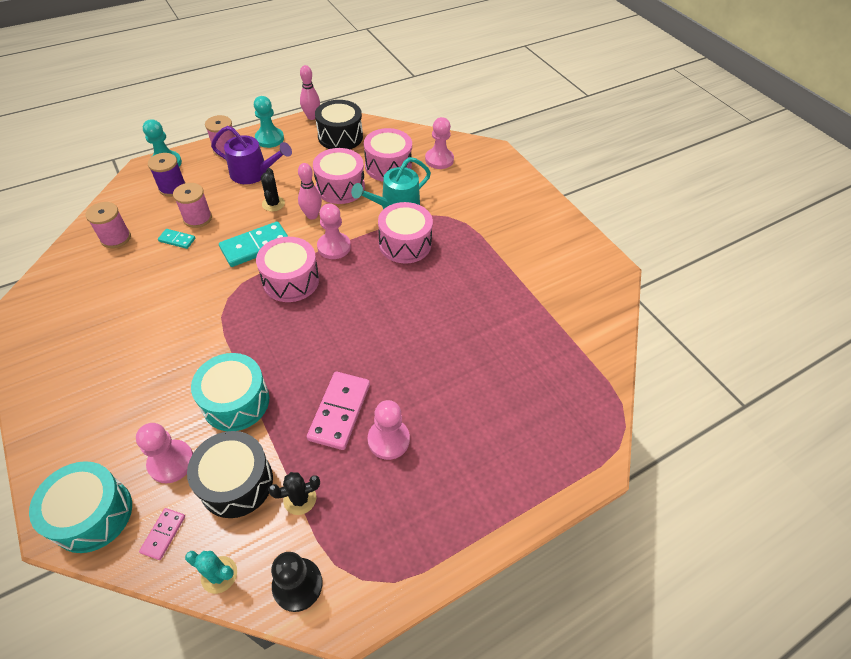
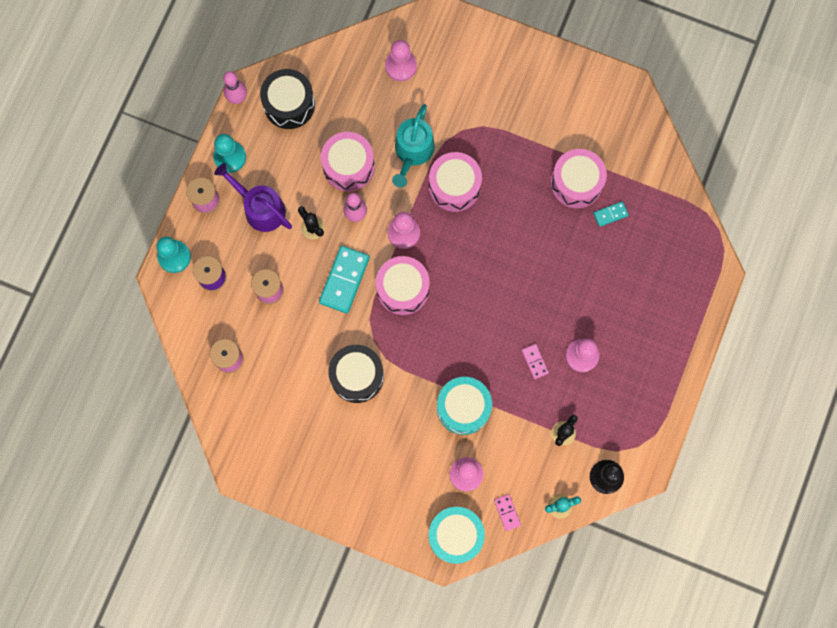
camera: 35 degrees left, 25 degrees up
turquoise domino [158,229,195,249] -> turquoise domino moved to [594,201,629,227]
black drum [187,431,273,518] -> black drum moved to [328,345,384,403]
purple watering can [211,126,292,184] -> purple watering can turned 120 degrees counterclockwise [214,163,292,232]
pink domino [307,372,370,450] -> pink domino [522,344,549,379], size x0.51
pink drum [364,128,412,181] -> pink drum moved to [551,149,607,208]

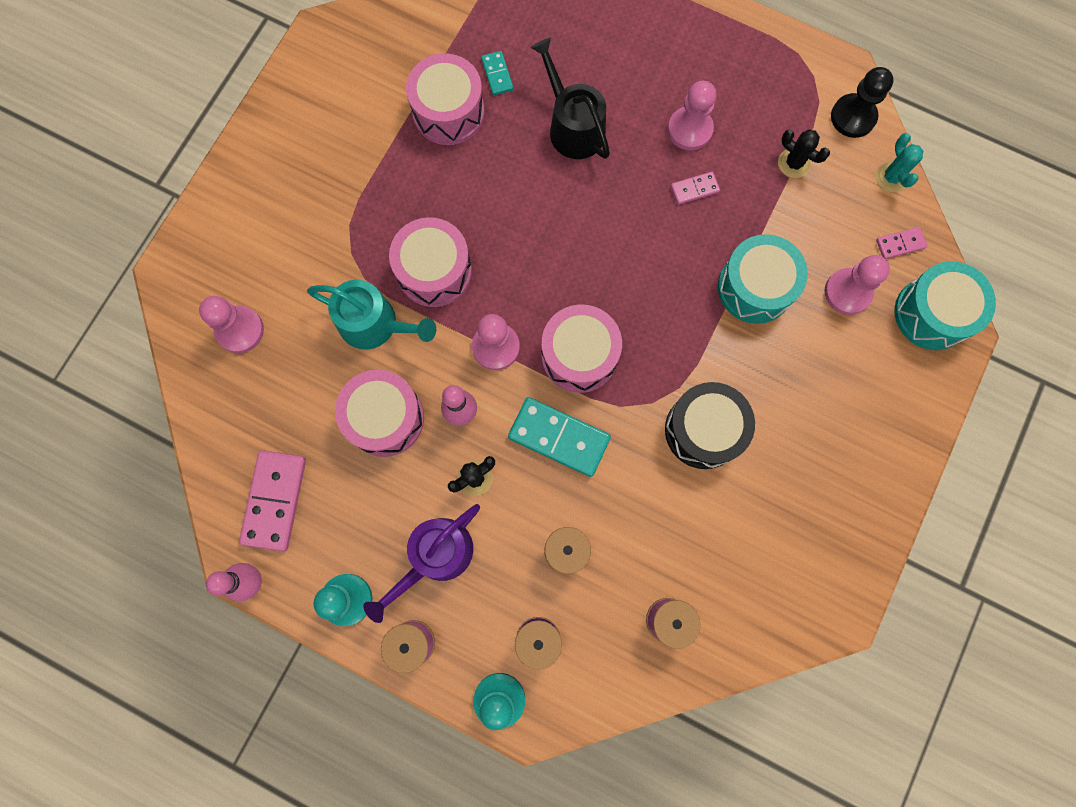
camera: 85 degrees left, 0 degrees up
black drum [260,69,315,129] -> pink domino [239,450,306,551]
none -> black watering can [531,38,610,159]

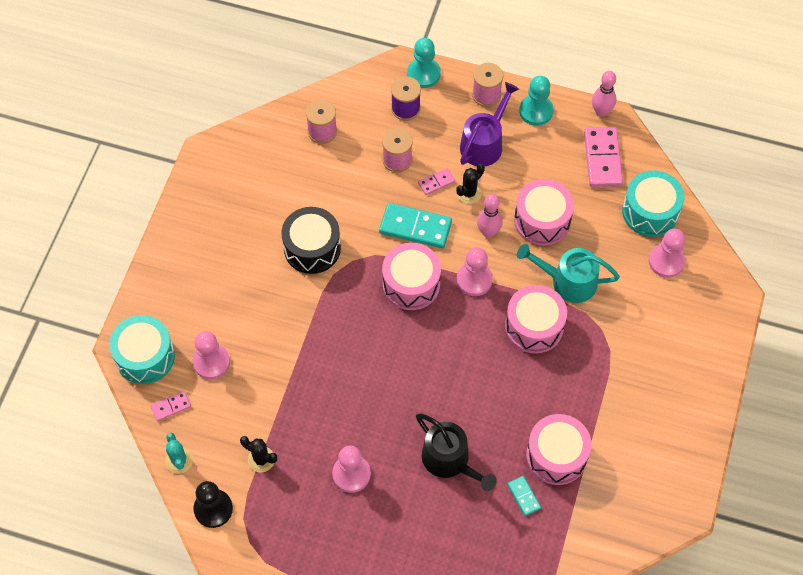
camera: 170 degrees right, 15 degrees down
pink domino [671,172,720,205] -> pink domino moved to [418,168,455,195]
turquoise drum [718,234,808,324] -> turquoise drum moved to [622,170,684,237]

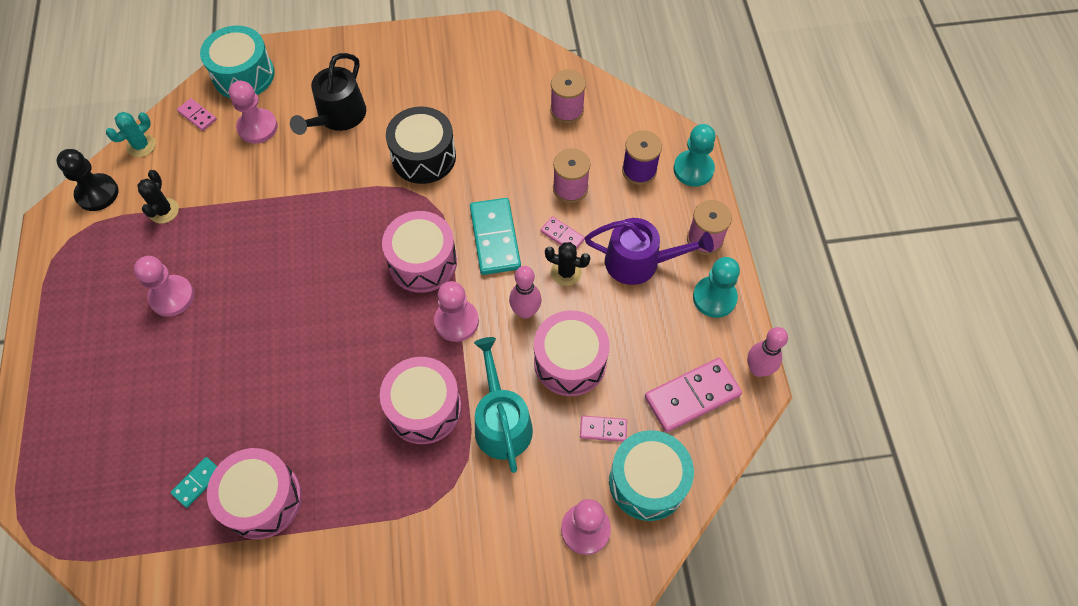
camera: 65 degrees right, 0 degrees up
black watering can [416,413,497,491] -> black watering can moved to [290,53,366,135]
none -> pink domino [580,416,627,442]

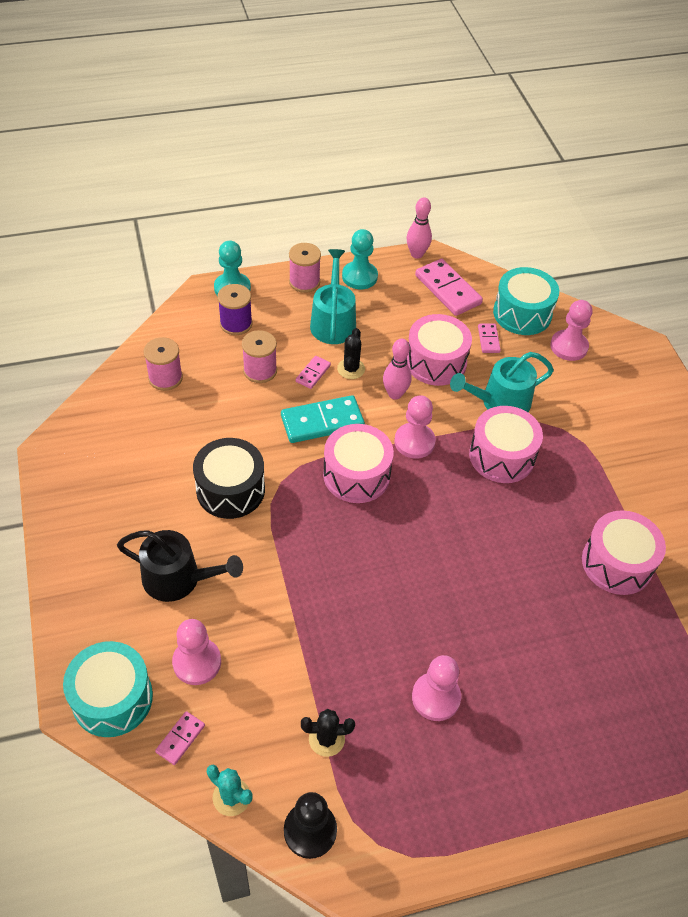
camera: 100 degrees left, 10 degrees down
turquoise domino [170,457,217,508] -> none
purple watering can [585,218,714,285] -> turquoise watering can [310,249,356,344]

